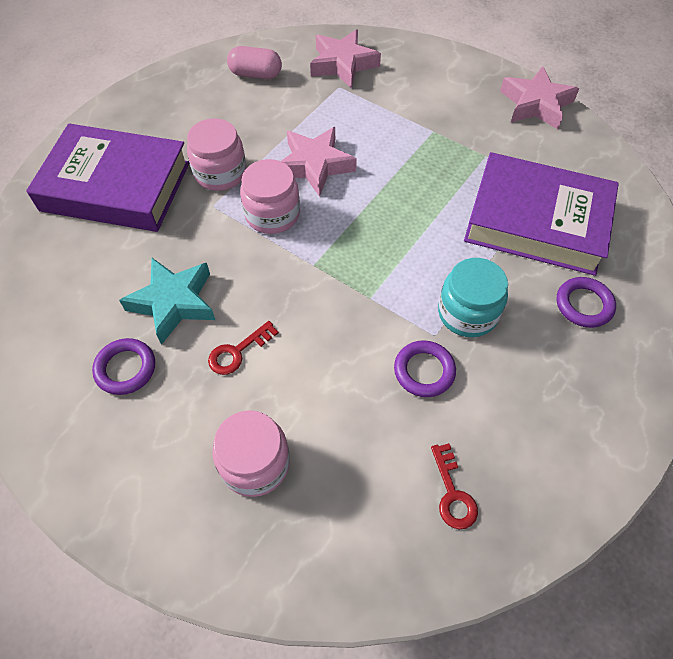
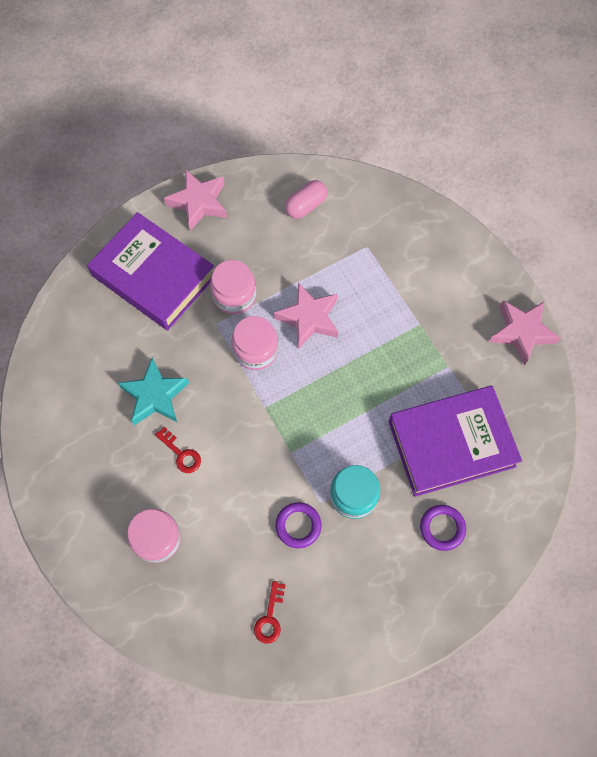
camera: 25 degrees right, 10 degrees up
purple ring [92,338,155,395] -> none
red key [208,321,279,375] -> red key turned 120 degrees counterclockwise [155,427,201,473]
pink capsule [227,46,282,79] -> pink capsule turned 75 degrees counterclockwise [285,180,327,219]
pink star [310,29,381,88] -> pink star moved to [164,170,227,231]
purple book [464,152,619,276] -> purple book turned 60 degrees counterclockwise [388,386,522,497]

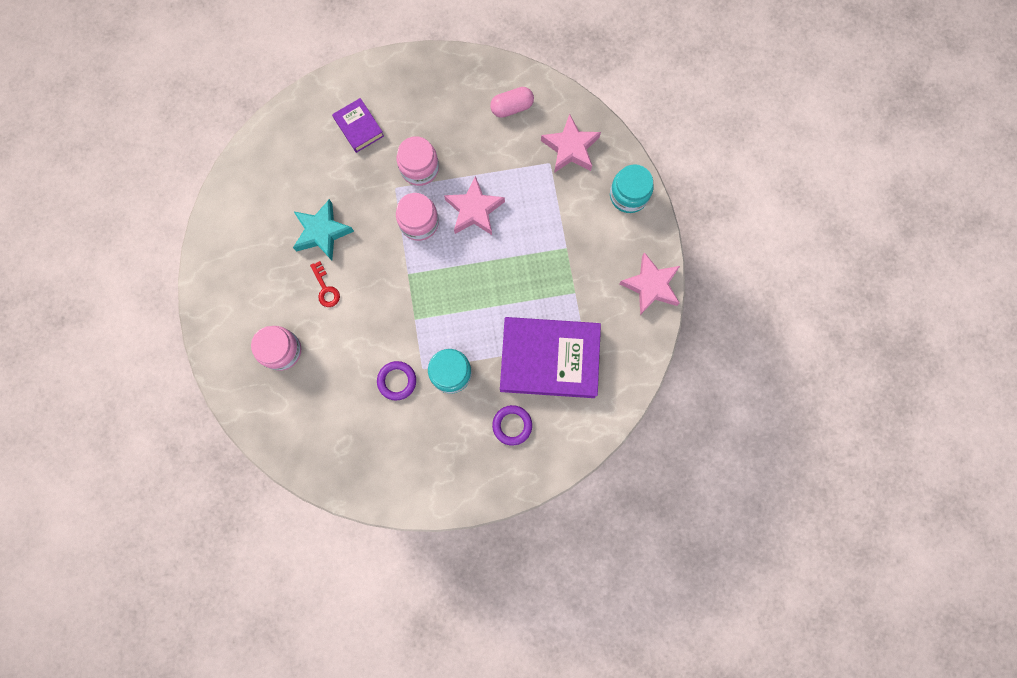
camera: 20 degrees right, 10 degrees up
purple book [87,212,214,330] -> purple book [332,98,384,153], size x0.48
pink star [164,170,227,231] -> pink star moved to [541,114,601,173]
red key [254,581,286,643] -> none
none -> turquoise jar [610,164,654,213]

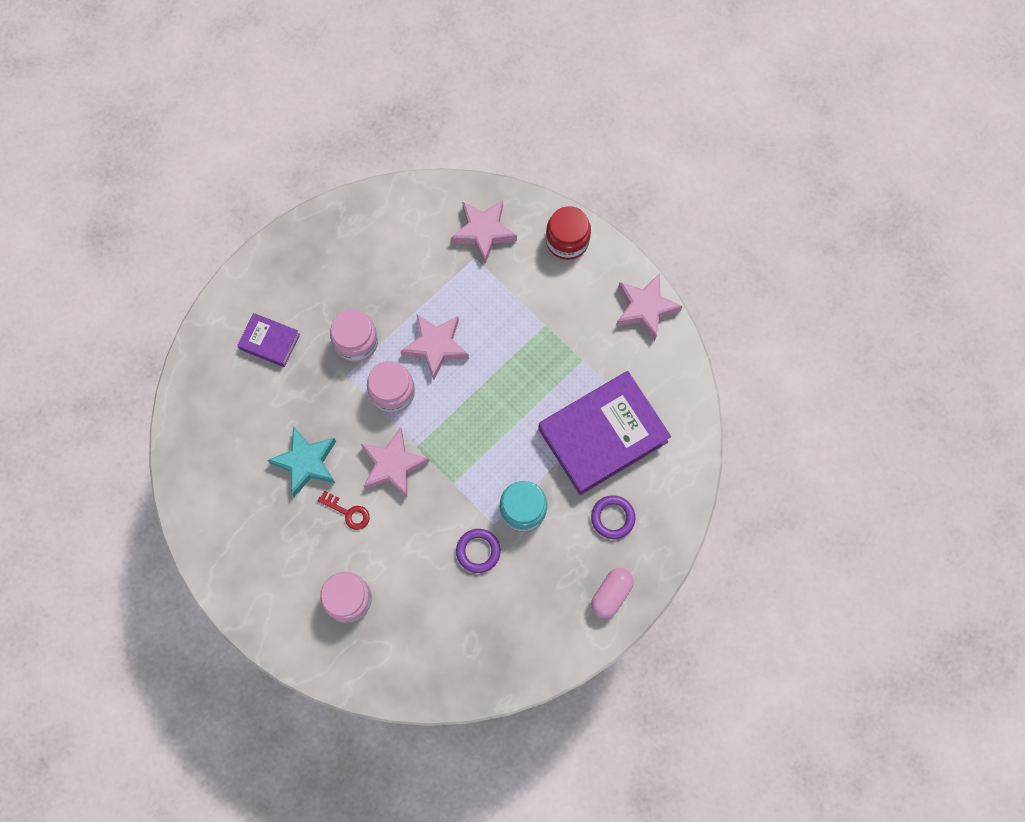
camera: 35 degrees left, 5 degrees down
pink capsule [490,87,534,118] -> pink capsule moved to [591,568,634,618]
turquoise jar [610,164,654,213] -> red jar [546,206,591,260]
none -> pink star [361,427,430,498]

